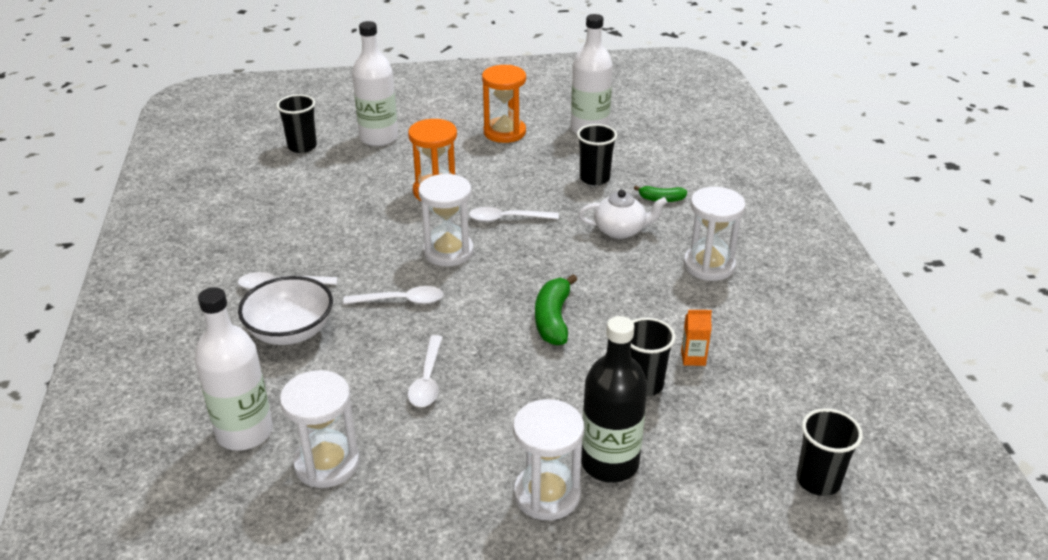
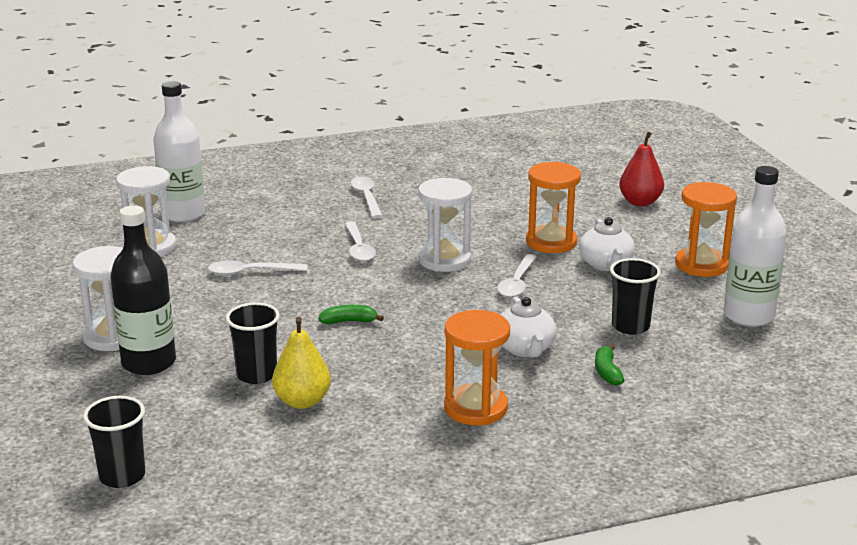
camera: 80 degrees right, 10 degrees down
white bowl [238,276,333,345] -> none
black cup [276,94,317,153] -> none
white bottle [352,21,398,146] -> red pear [619,132,664,206]
white spoon [469,207,559,222] -> white spoon turned 150 degrees counterclockwise [497,254,537,298]
green banana [535,274,577,346] -> green banana [319,305,384,324], size x0.60
orange carton [681,310,712,366] -> yellow pear [272,317,331,409]
white hourglass [683,187,746,281] -> orange hourglass [444,310,510,425]
none -> white teapot [579,217,635,271]

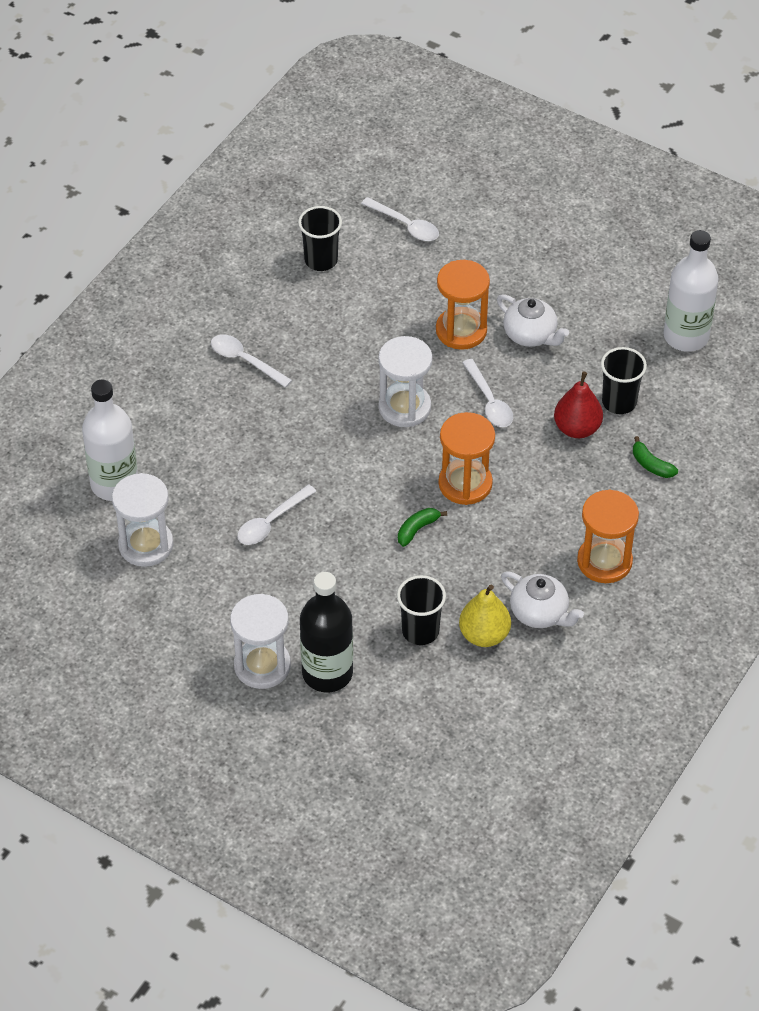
camera: 40 degrees left, 25 degrees up
black cup [83,396,145,488] -> black cup moved to [298,206,342,271]
white spoon [345,221,376,262] -> white spoon moved to [361,197,439,241]
white teapot [500,297,556,358] -> white teapot moved to [501,571,584,628]
red pear [619,132,664,206] -> red pear moved to [554,371,603,438]
orange hourglass [675,182,737,277] -> orange hourglass moved to [438,412,495,505]

